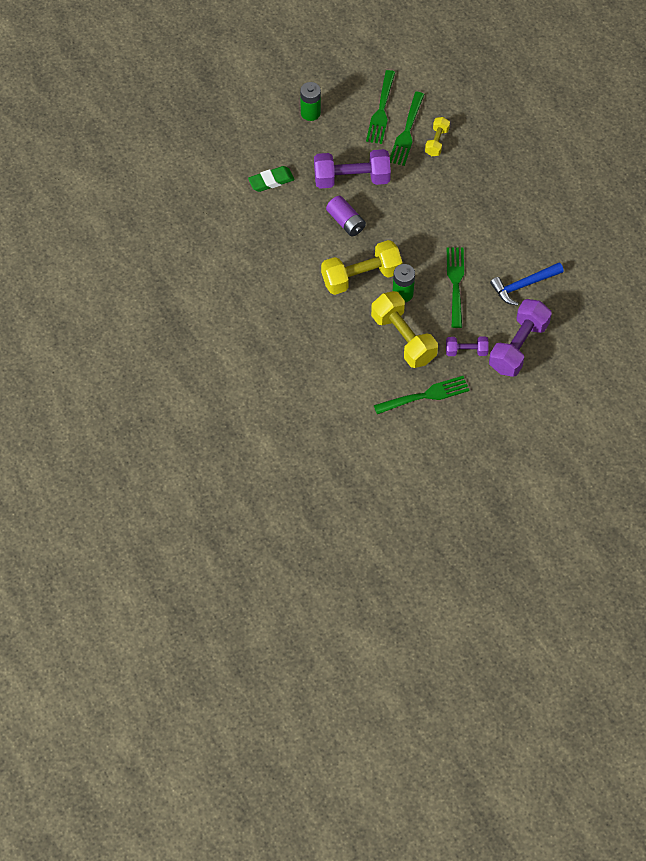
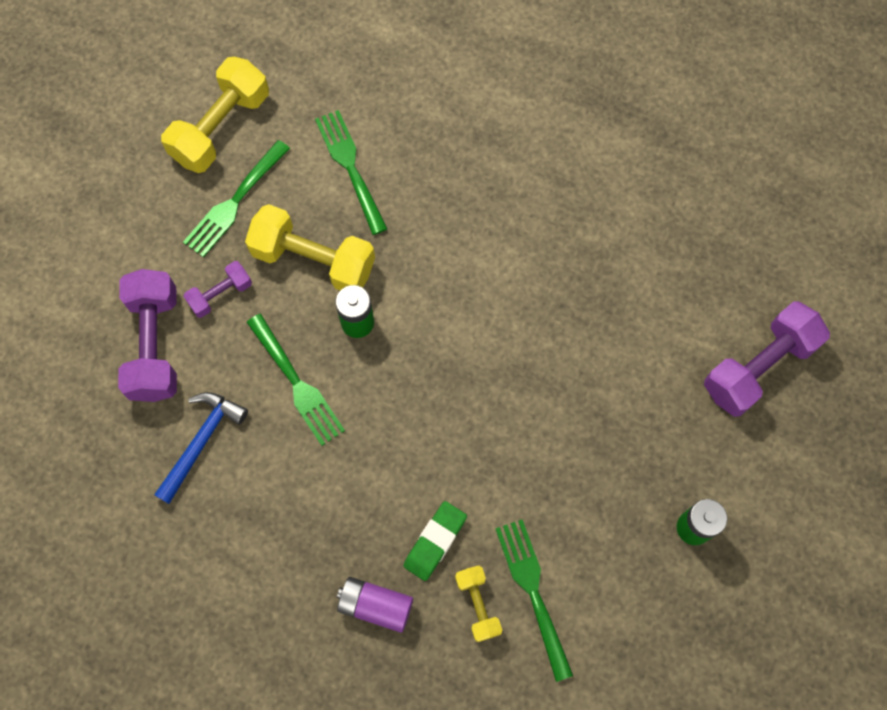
camera: 145 degrees right, 10 degrees up
green eraser [248,166,294,192] -> green eraser moved to [403,501,467,581]
purple dumbbell [314,149,391,188] -> purple dumbbell moved to [704,302,830,417]
yellow dumbbell [321,240,403,295] -> yellow dumbbell moved to [161,56,269,173]
purple battery [326,196,366,236] -> purple battery moved to [337,577,413,633]
green fork [366,70,395,144] -> green fork moved to [315,110,387,235]

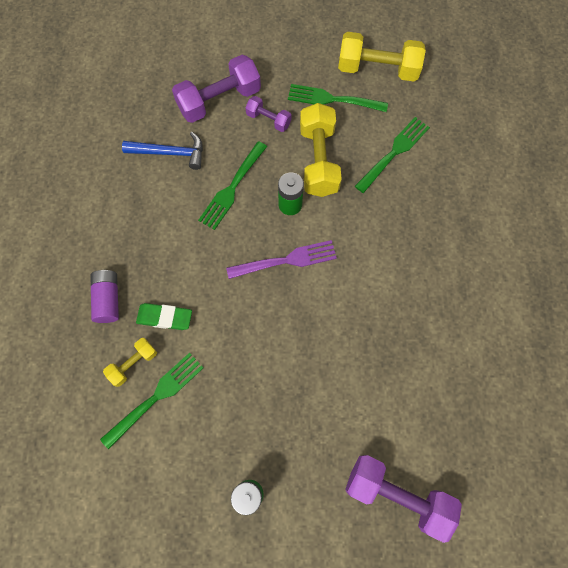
camera: 65 degrees right, 0 degrees up
none -> purple fork [226,240,337,279]

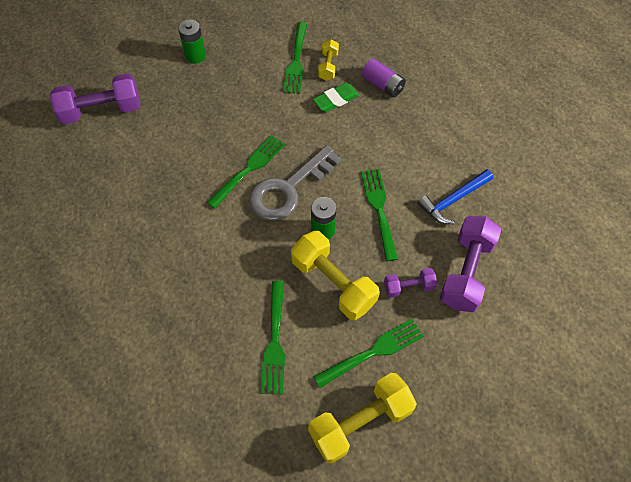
camera: 140 degrees right, 10 degrees down
purple fork [226,240,337,279] -> grey key [249,145,342,221]
none -> green fork [207,135,285,209]

